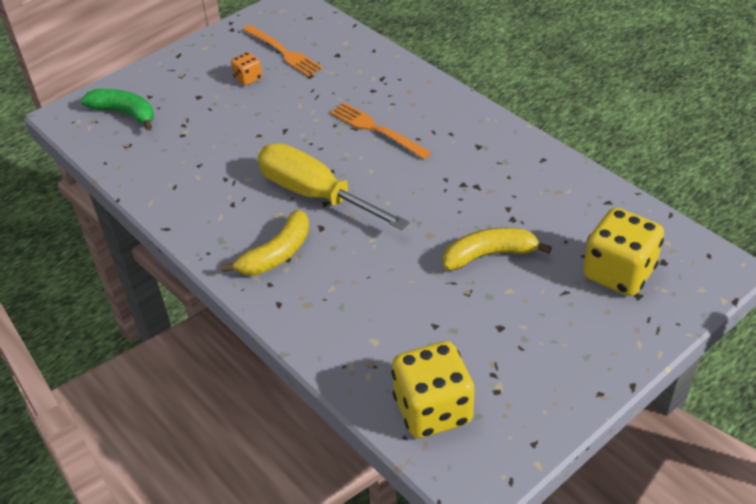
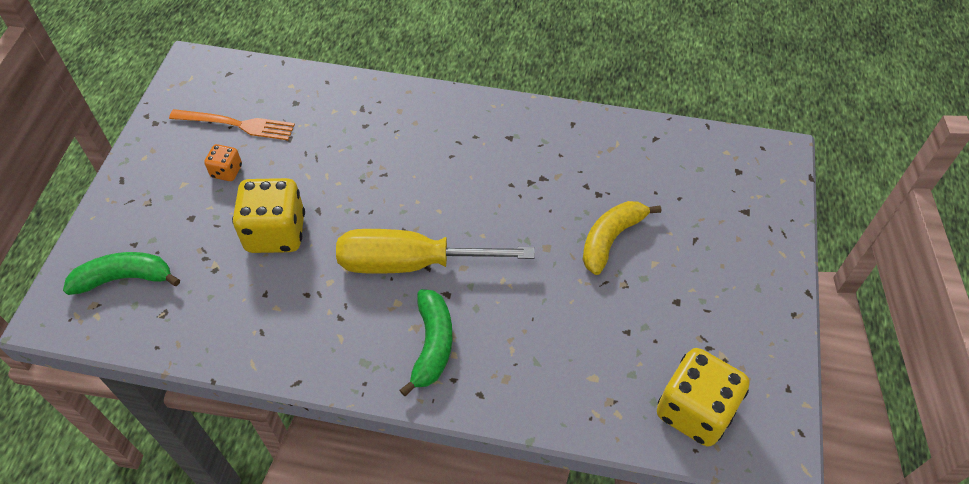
camera: 40 degrees left, 10 degrees up
yellow banana [221,209,309,275] -> green banana [400,289,452,396]
orange fork [330,102,431,159] -> none
yellow dice [583,208,664,296] -> yellow dice moved to [232,178,305,253]

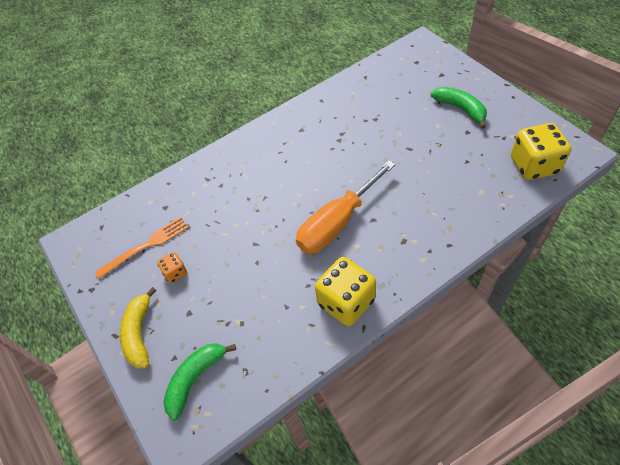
camera: 40 degrees left, 0 degrees up
yellow dice [232,178,305,253] -> yellow dice moved to [315,257,376,326]
yellow screwdriver [336,229,535,274] -> orange screwdriver [296,160,396,254]
green banana [400,289,452,396] -> green banana moved to [431,87,487,129]
yellow banana [583,201,661,275] -> yellow banana moved to [120,287,157,369]

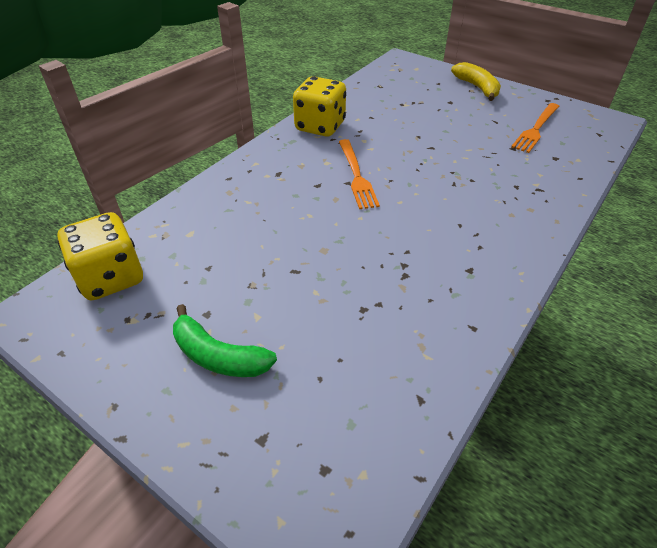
camera: 155 degrees right, 10 degrees down
orange dice [157,252,187,283] -> none
green banana [163,343,236,421] -> none
orange screwdriver [296,160,396,254] -> orange fork [339,139,380,209]

